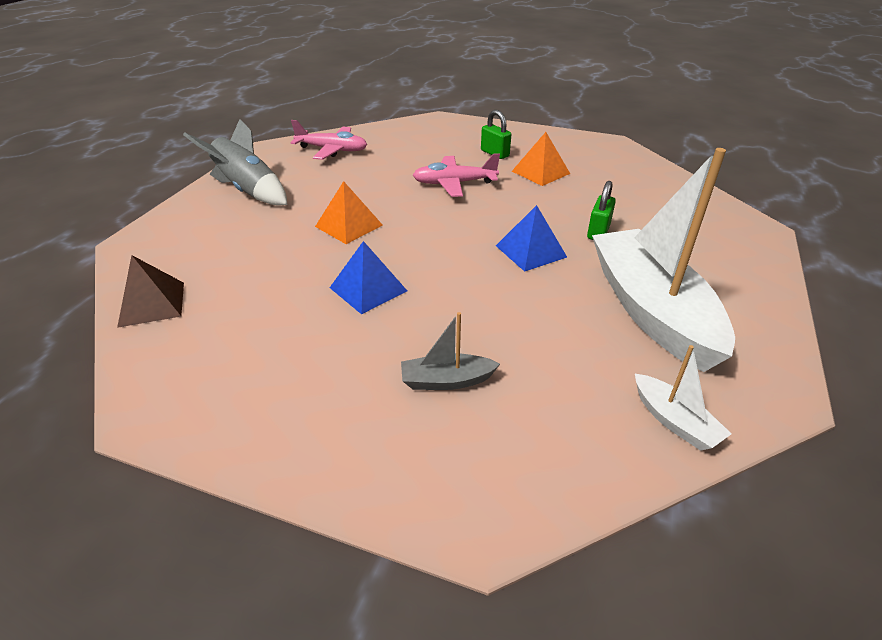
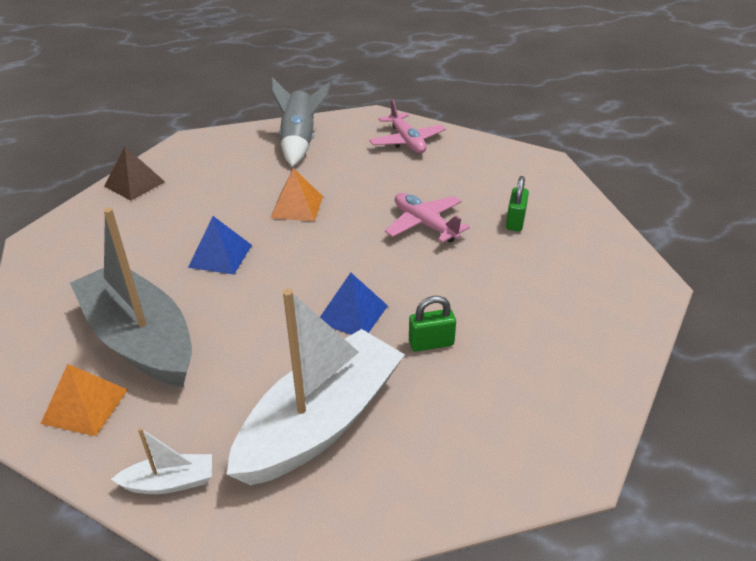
camera: 55 degrees right, 0 degrees up
grey boat [401,312,500,390] -> grey boat [70,207,192,387], size x2.35
orange pyramid [512,132,570,186] -> orange pyramid moved to [41,364,128,436]
white boat [635,345,732,451] -> white boat turned 120 degrees counterclockwise [111,428,212,494]

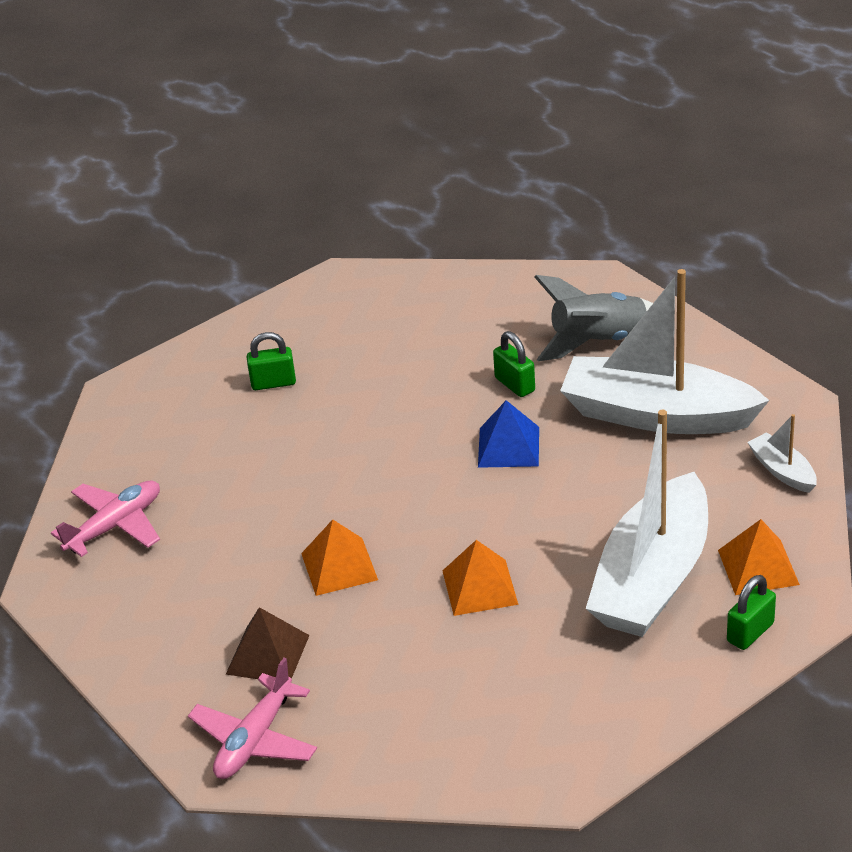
camera: 110 degrees left, 0 degrees up
grey boat [70,207,192,387] -> white boat [586,410,708,637]
brown pyramid [104,147,165,201] -> brown pyramid moved to [226,607,310,679]
blue pyramid [188,216,252,275] -> orange pyramid [443,540,518,616]
grey rocket [271,77,331,167] -> grey rocket moved to [534,275,653,361]
pink plane [385,193,470,243] -> pink plane moved to [188,658,317,779]
none -> green padlock [727,575,776,650]

